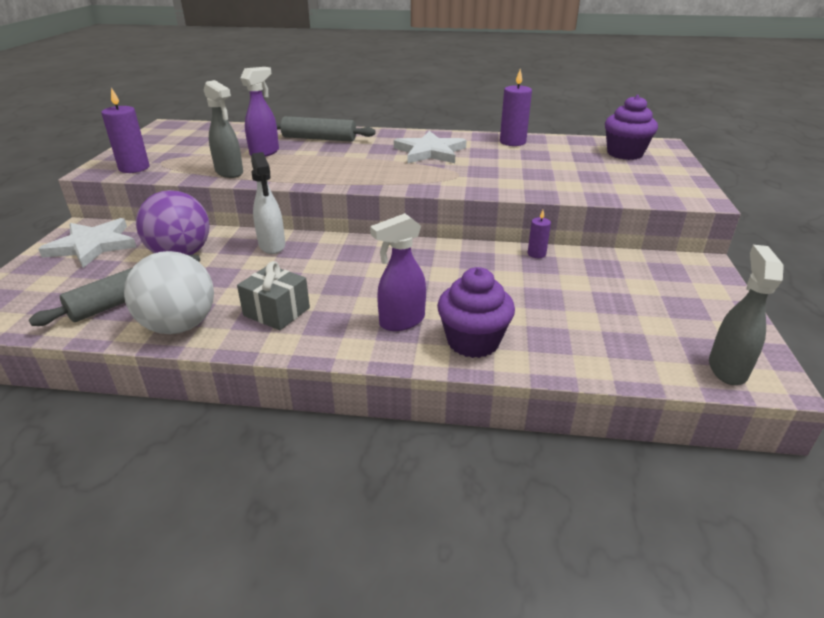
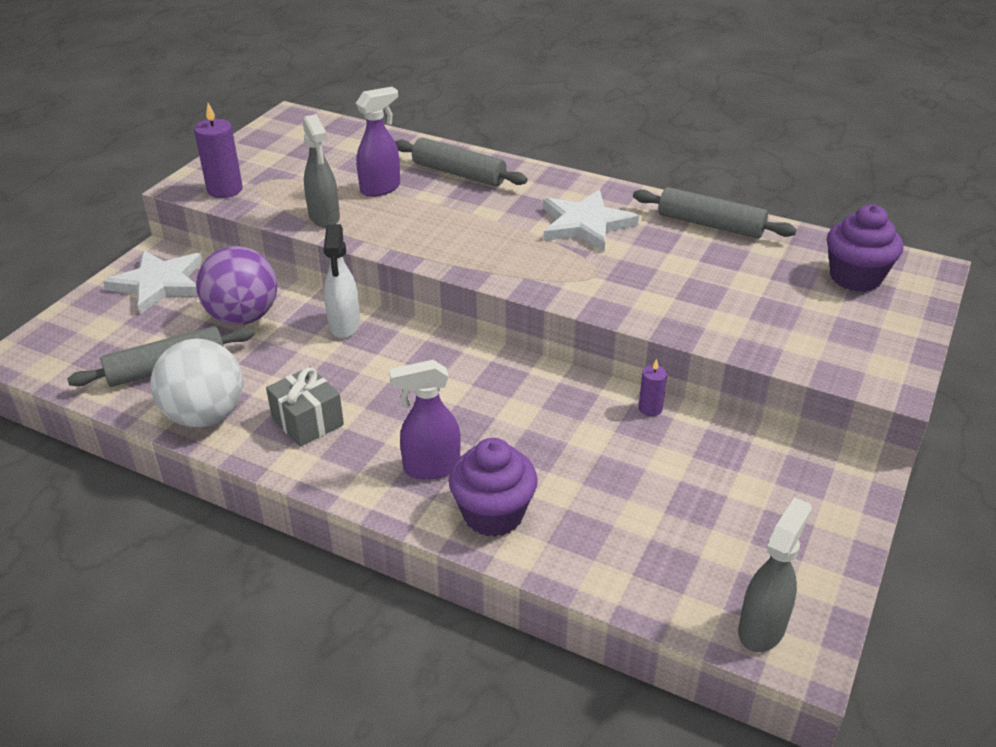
camera: 20 degrees right, 5 degrees up
purple candle [500,69,532,146] -> grey rolling pin [633,187,797,239]

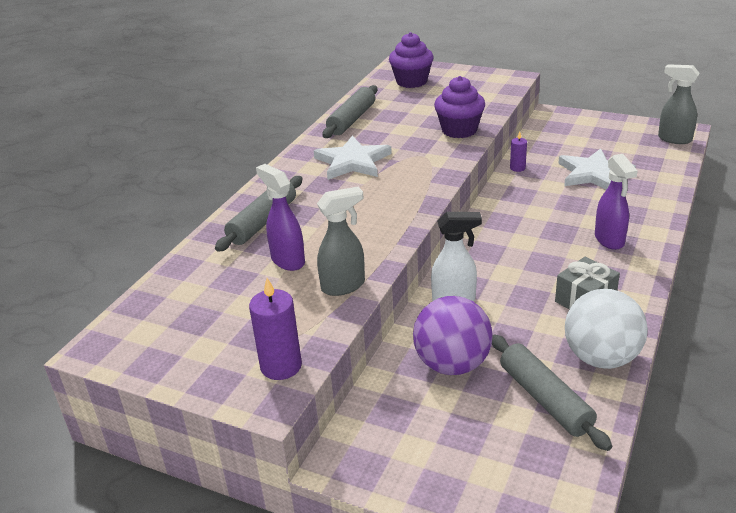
camera: 90 degrees left, 5 degrees down
white star [103,250,203,315] -> white star moved to [558,149,636,190]
purple cupcake [449,438,538,537] -> purple cupcake moved to [434,76,485,138]

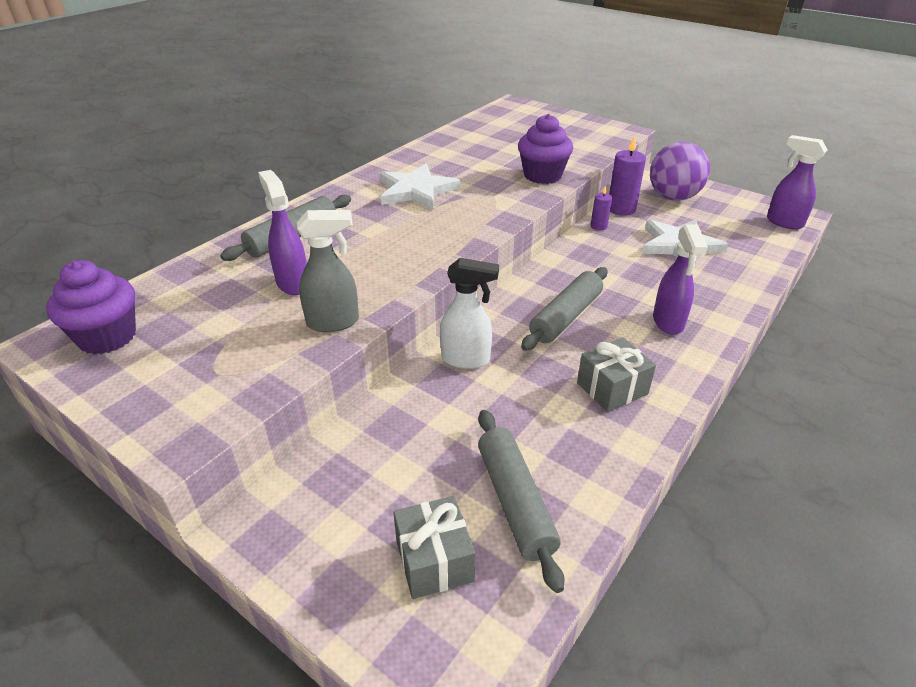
camera: 10 degrees right, 5 degrees up
purple candle [249,278,302,380] -> purple candle moved to [609,135,646,216]
grey rolling pin [322,85,377,138] -> grey rolling pin moved to [521,267,607,351]
purple cupcake [389,32,433,88] -> purple cupcake moved to [46,260,136,354]
purple ball [413,296,493,375] -> purple ball moved to [650,142,710,201]
white ball [565,289,648,369] -> none
grey spray bottle [658,64,700,144] -> purple spray bottle [767,135,828,230]
none -> grey gift [393,496,475,599]

